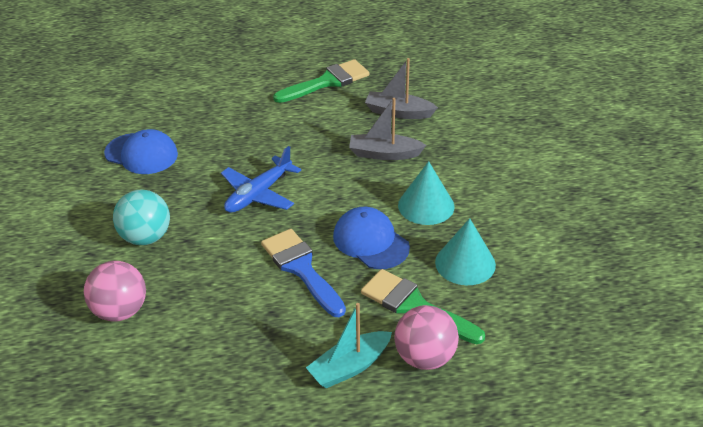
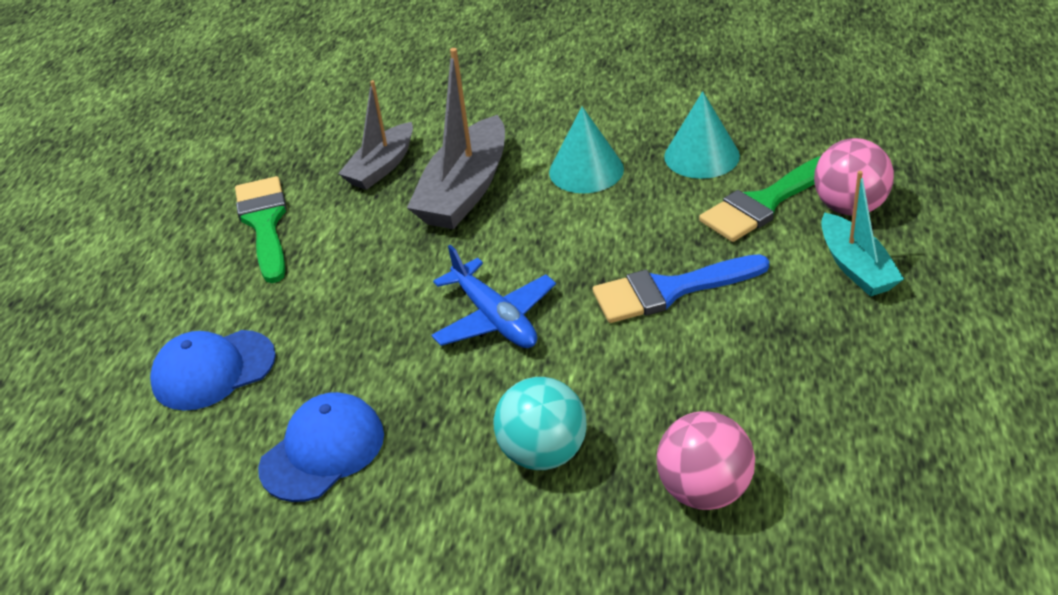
camera: 70 degrees left, 0 degrees up
blue cap [333,207,410,269] -> blue cap moved to [150,330,276,411]
grey boat [349,98,426,160] -> grey boat [407,48,505,229], size x1.56

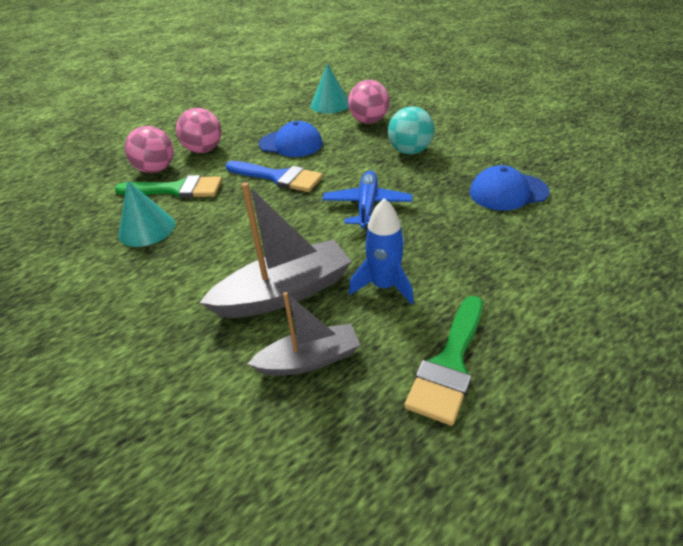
camera: 140 degrees left, 0 degrees up
blue cap [150,330,276,411] -> blue cap moved to [259,121,323,157]
turquoise cone [549,106,624,193] -> turquoise cone moved to [311,63,349,114]
turquoise boat [821,171,904,297] -> pink ball [176,108,222,153]
none -> blue rocket [349,198,414,305]

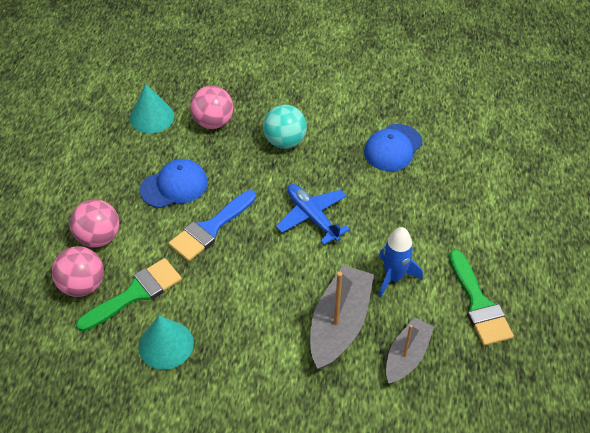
camera: 45 degrees left, 10 degrees up
blue brush [225,161,323,192] -> blue brush turned 150 degrees clockwise [169,190,256,261]

